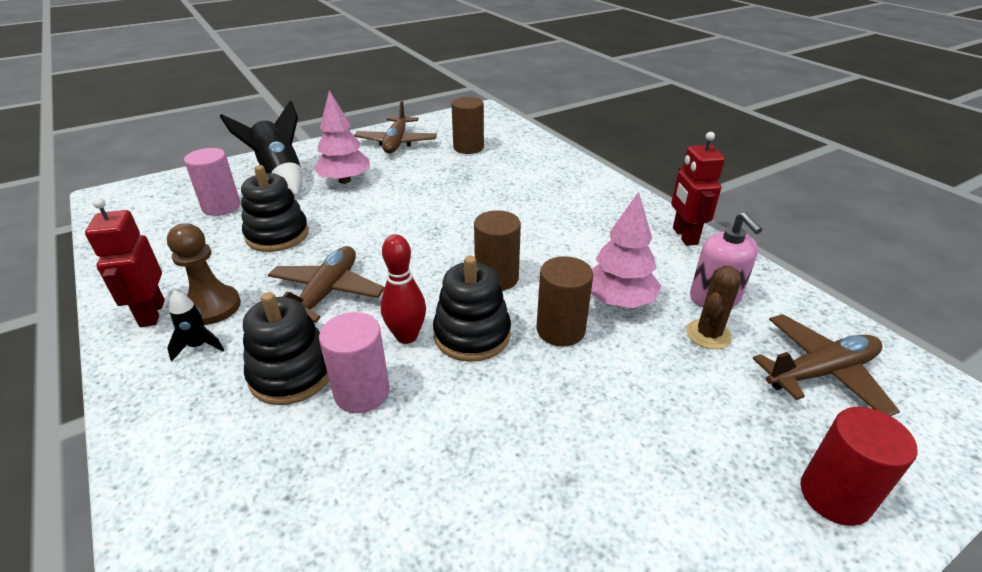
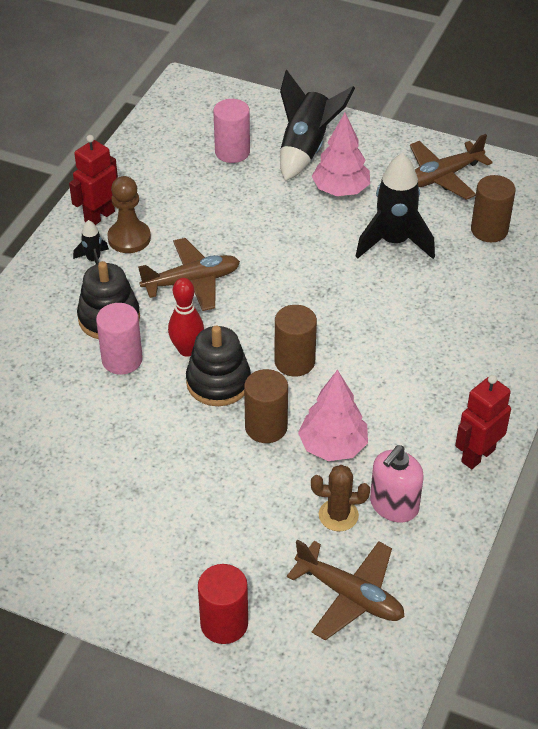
camera: 55 degrees right, 10 degrees up
black stacking toy [241,165,309,252] -> none
none -> black rocket [356,153,435,259]

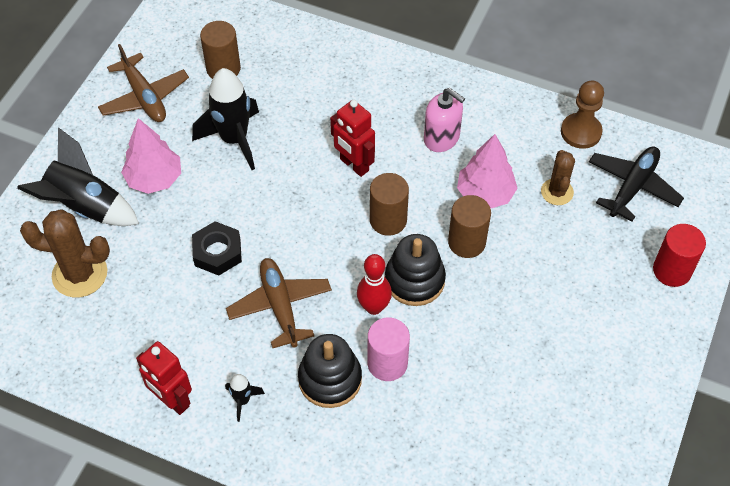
camera: 90 degrees left, 10 degrees up
brown pawn [107,176,151,253] -> brown pawn moved to [561,80,604,149]
pink cylinder [213,99,250,163] -> brown cactus [20,209,110,298]
brown plane [287,539,405,641] -> black plane [589,146,684,221]
pink soap dispenser [370,445,424,522] -> pink soap dispenser moved to [424,88,465,152]
red robot [455,375,511,469] -> red robot moved to [330,100,375,177]
none -> black nut [192,221,242,276]

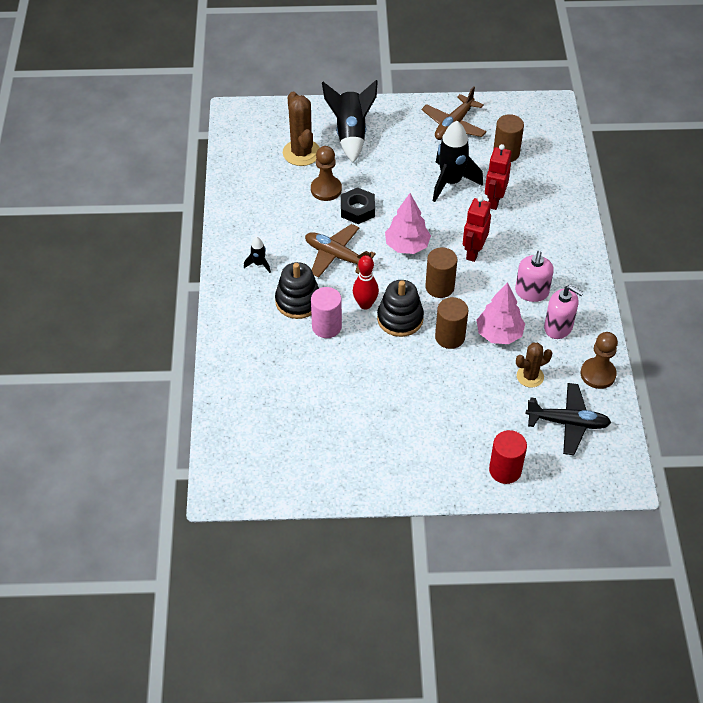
camera: 65 degrees right, 5 degrees down
pink tree [121,118,181,194] -> pink tree moved to [385,193,431,254]
red robot [136,341,192,415] -> red robot moved to [485,144,511,210]
brown plane [226,258,332,348] -> brown plane turned 105 degrees counterclockwise [305,224,376,278]
none -> brown pawn [311,146,342,201]
none -> pink soap dispenser [544,285,584,339]

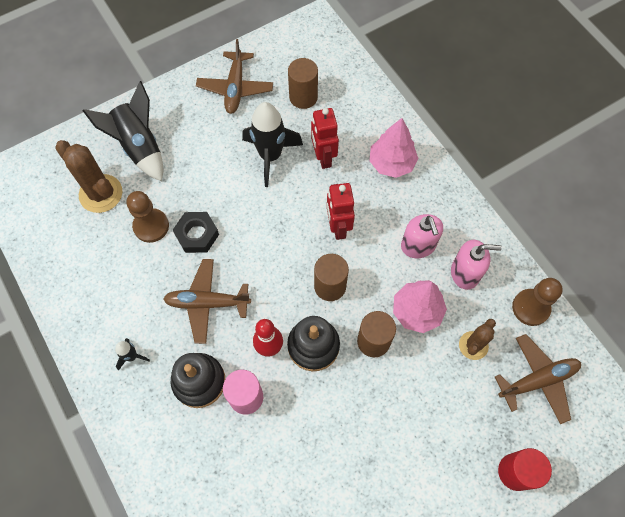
camera: 30 degrees left, 15 degrees up
pink tree [385,193,431,254] -> pink tree moved to [369,118,418,178]
black plane [526,383,611,455] -> brown plane [495,334,581,424]

